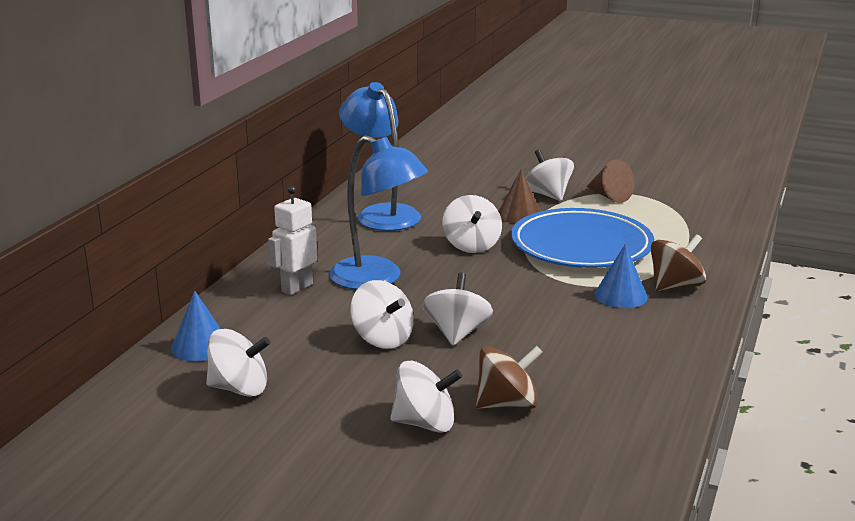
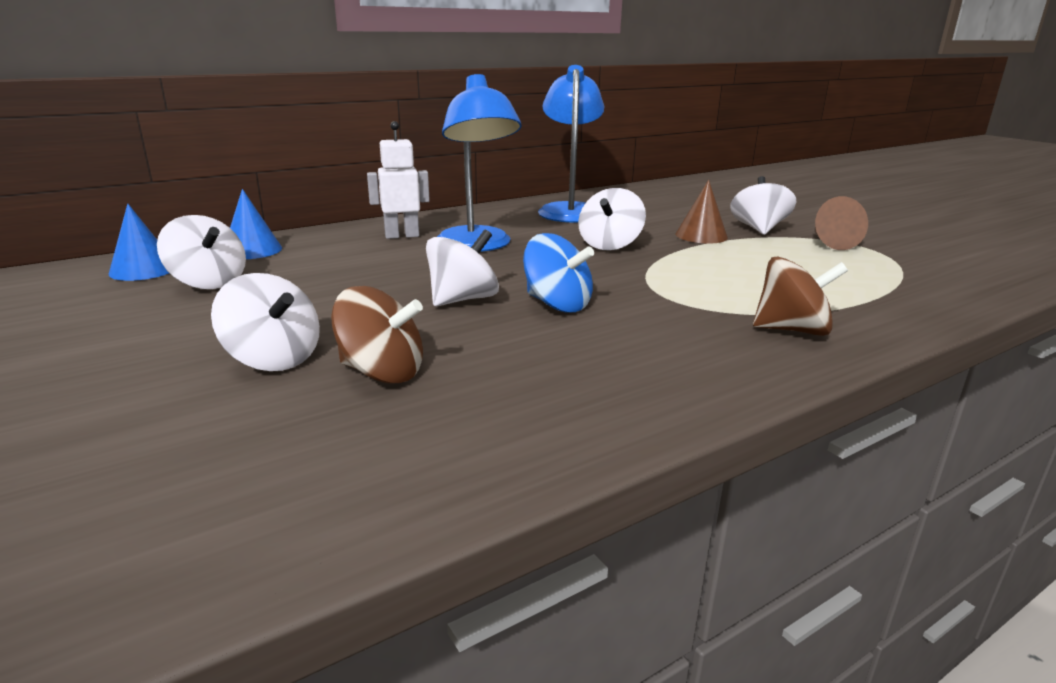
camera: 35 degrees right, 0 degrees up
white spinning top [350,280,414,349] -> none
blue plate [511,208,654,268] -> none
blue cone [594,244,648,308] -> blue cone moved to [109,204,169,281]
none -> blue spinning top [523,233,594,312]

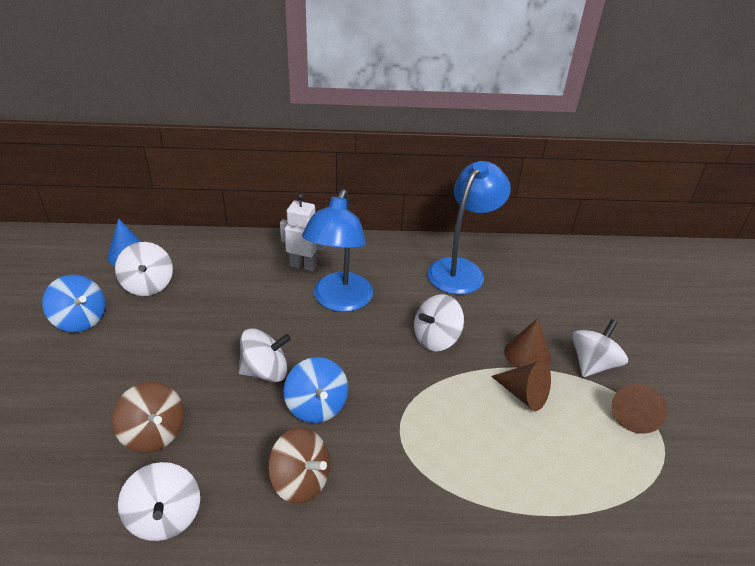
camera: 30 degrees right, 15 degrees up
white spinning top [211,273,320,371] -> white spinning top moved to [118,462,200,541]
blue cone [230,189,282,259] -> none
brown spinning top [753,256,848,336] -> brown spinning top moved to [268,427,330,504]
none -> blue spinning top [42,275,105,332]
none -> brown cone [491,360,551,411]

